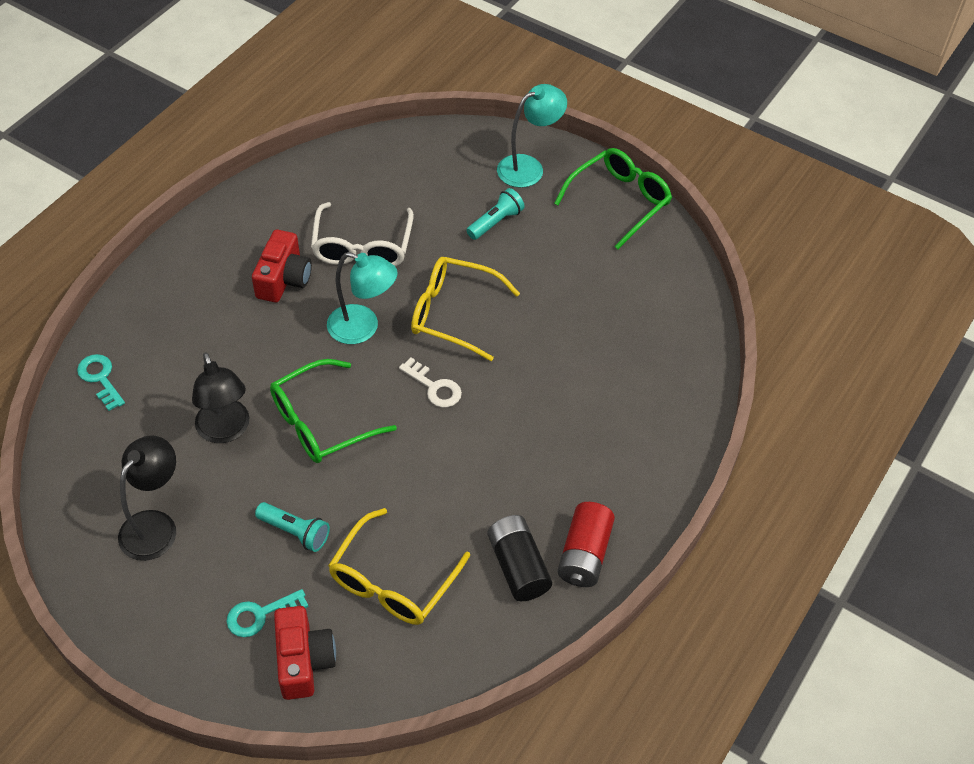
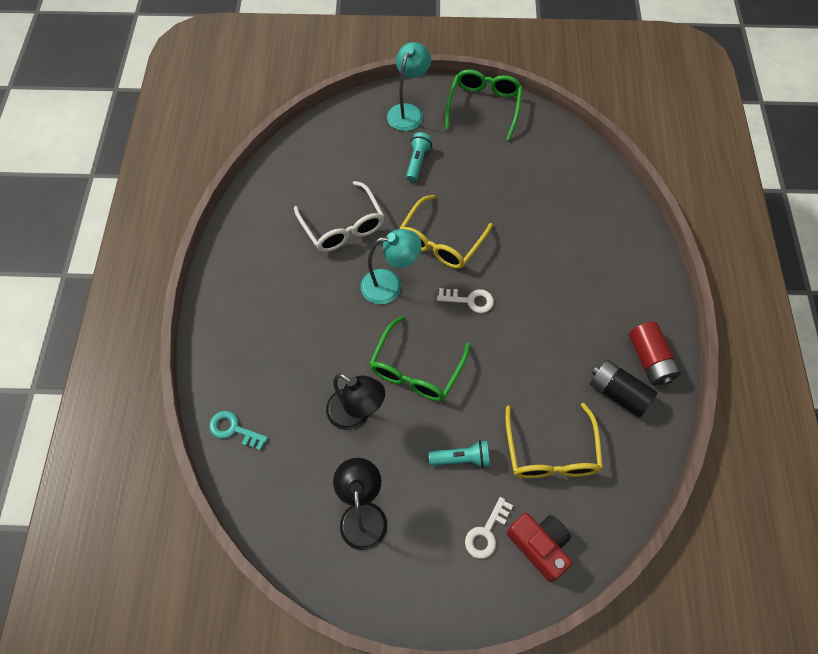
camera: 30 degrees left, 10 degrees up
turquoise key [226,589,309,637] -> white key [465,497,513,559]
red camera [252,229,312,303] -> none
yellow glasses [411,257,520,361] -> yellow glasses turned 45 degrees counterclockwise [399,195,493,269]

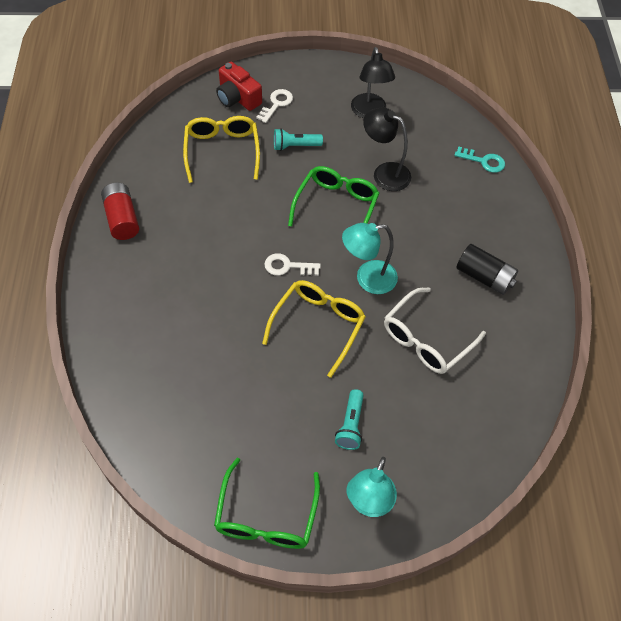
camera: 175 degrees right, 5 degrees down
white glasses [294,181,384,252] -> white glasses turned 105 degrees counterclockwise [384,287,486,374]
black battery [590,359,658,418] -> black battery moved to [456,244,518,295]

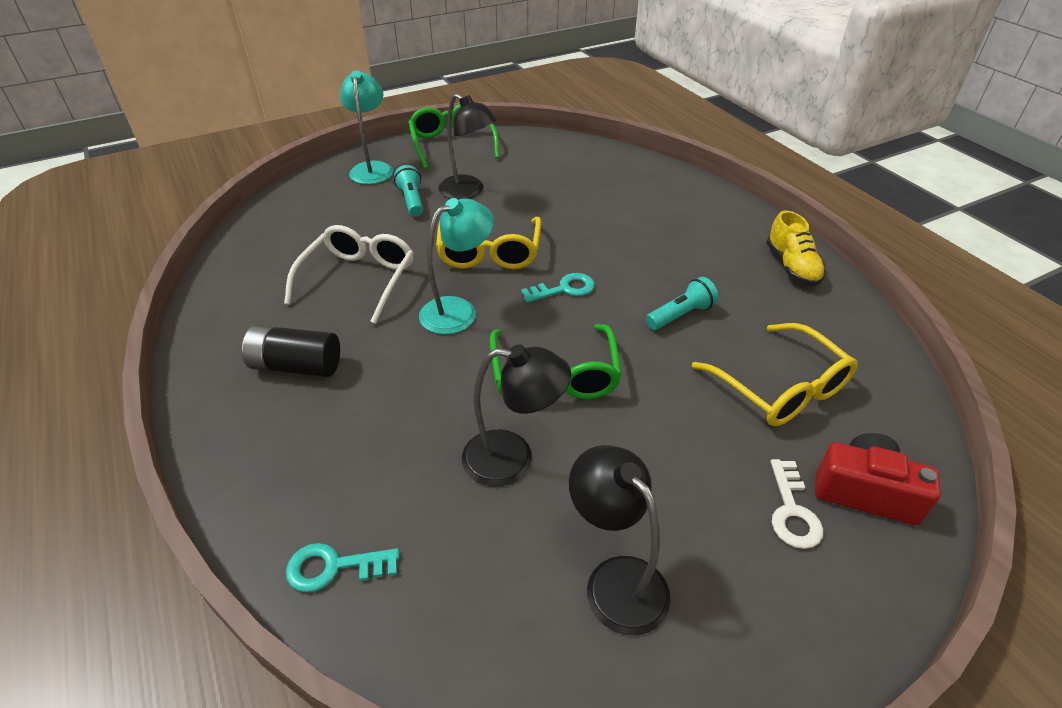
camera: 155 degrees right, 15 degrees down
red battery [101,183,139,240] -> yellow shoe [766,211,826,286]
white key [265,253,321,276] -> turquoise key [521,273,595,303]
turquoise flashlight [274,128,323,151] -> turquoise flashlight moved to [646,277,718,330]
none -> black lamp [438,93,497,199]

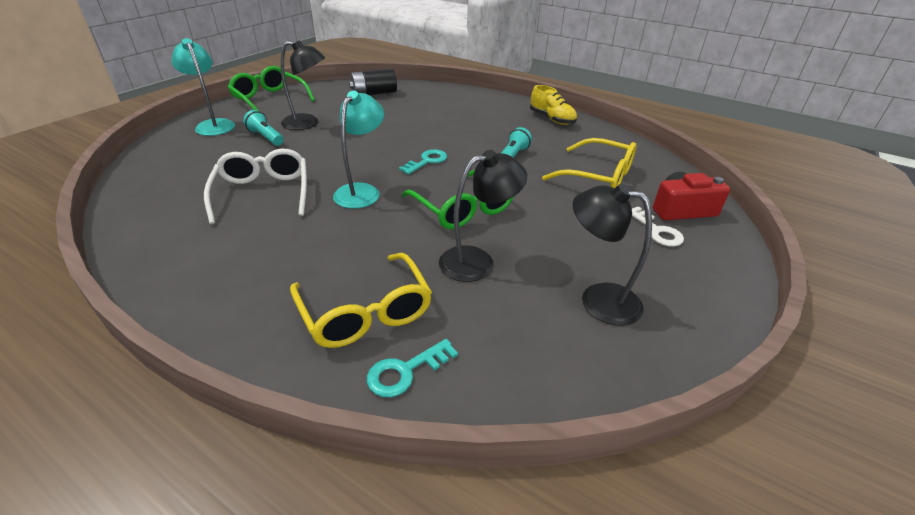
camera: 30 degrees left, 5 degrees down
black battery [242,325,340,377] -> black battery moved to [349,69,397,95]
yellow glasses [436,217,541,269] -> yellow glasses moved to [290,253,432,348]

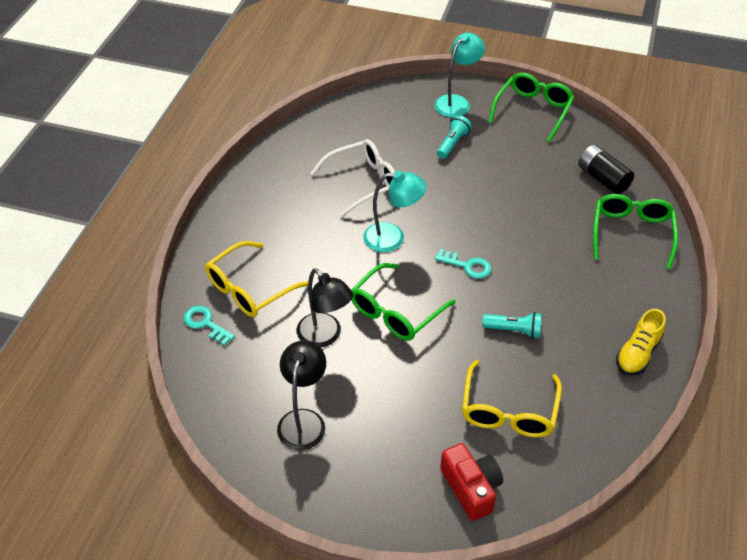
camera: 75 degrees right, 10 degrees up
black lamp [281,40,325,130] -> none
white key [632,206,684,247] -> none
none -> green glasses [593,194,678,269]

